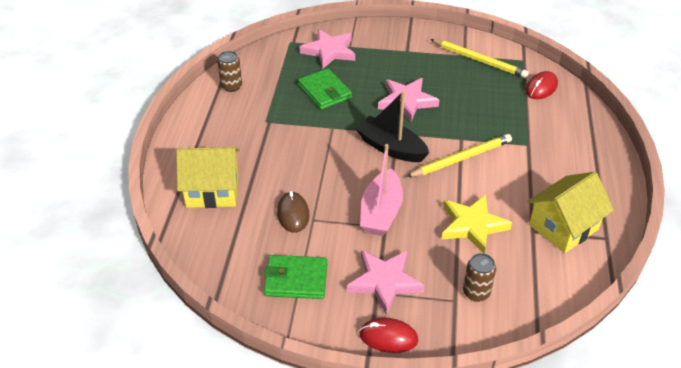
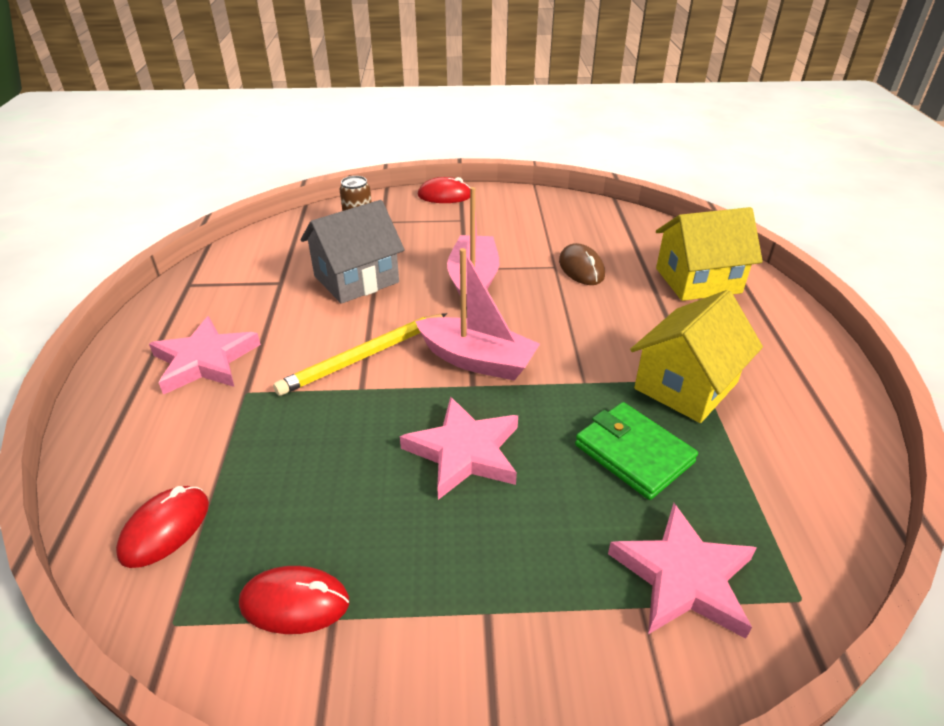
camera: 170 degrees right, 5 degrees down
brown can [218,51,242,92] -> none
green wallet [264,255,327,299] -> none
pink star [347,250,425,315] -> pink star moved to [149,316,261,395]
black boat [355,91,429,162] -> pink boat [415,248,540,381]
yellow pencil [430,39,529,78] -> red mouse [239,566,349,634]
yellow star [441,195,512,253] -> grey house [301,200,405,304]
yellow house [527,172,614,253] -> yellow house moved to [630,290,763,423]

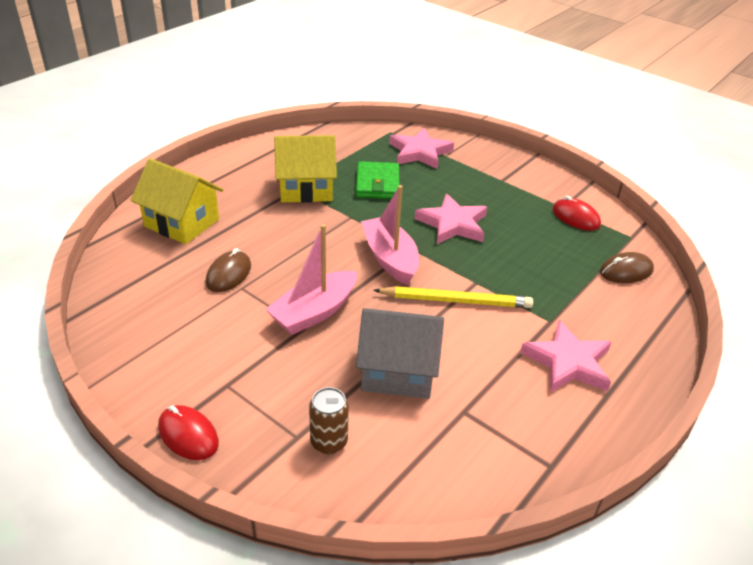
camera: 140 degrees left, 0 degrees up
red mouse [116,486,209,568] -> brown mouse [600,252,654,283]

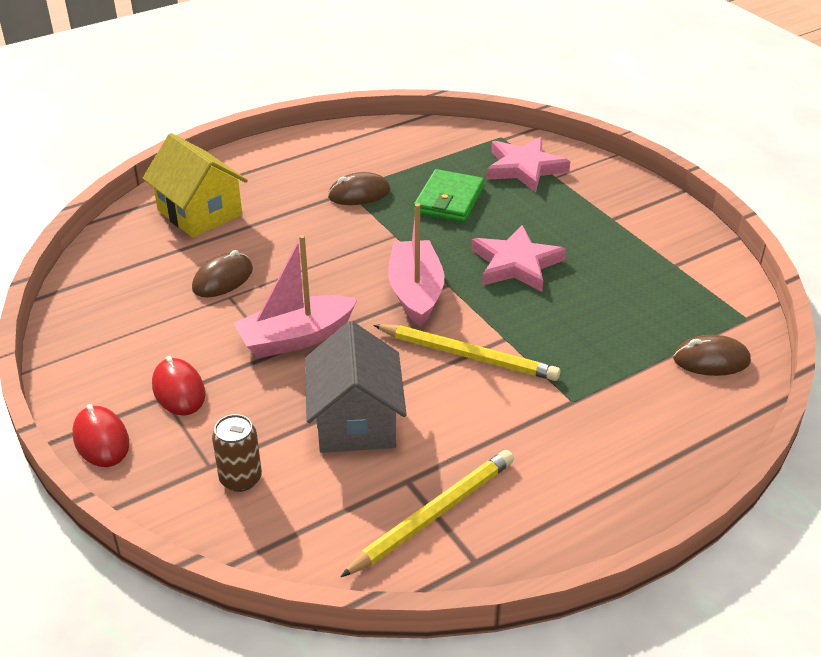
camera: 20 degrees right, 0 degrees up
yellow house [274,135,337,203] -> brown mouse [328,172,390,205]
grey house [356,308,444,399] -> grey house turned 60 degrees clockwise [305,321,407,453]
pink star [520,320,611,393] -> none
red mouse [553,196,601,231] -> red mouse moved to [152,356,206,416]
none -> yellow pencil [340,450,514,577]

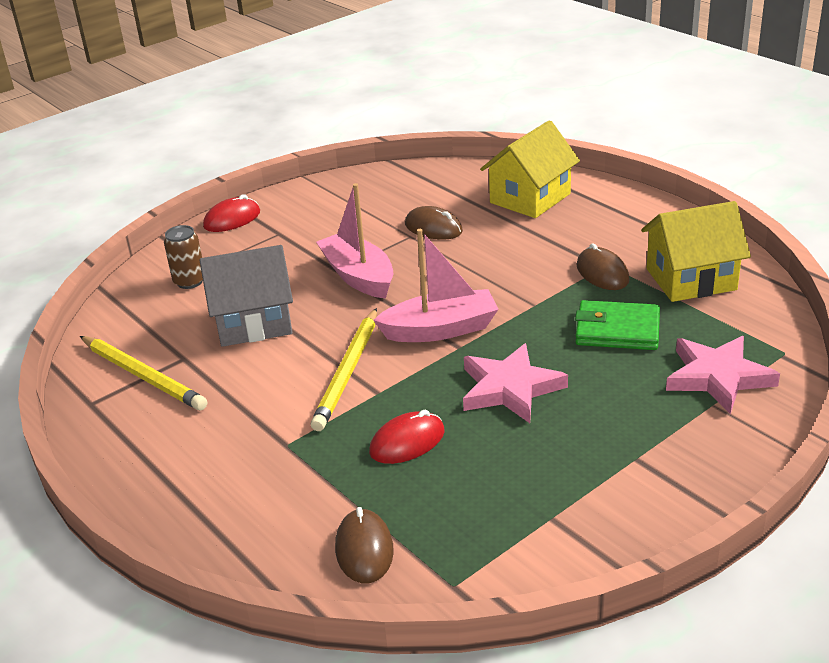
camera: 85 degrees right, 5 degrees down
red mouse [152,356,206,416] -> red mouse moved to [369,410,445,464]
none -> yellow house [641,201,751,302]

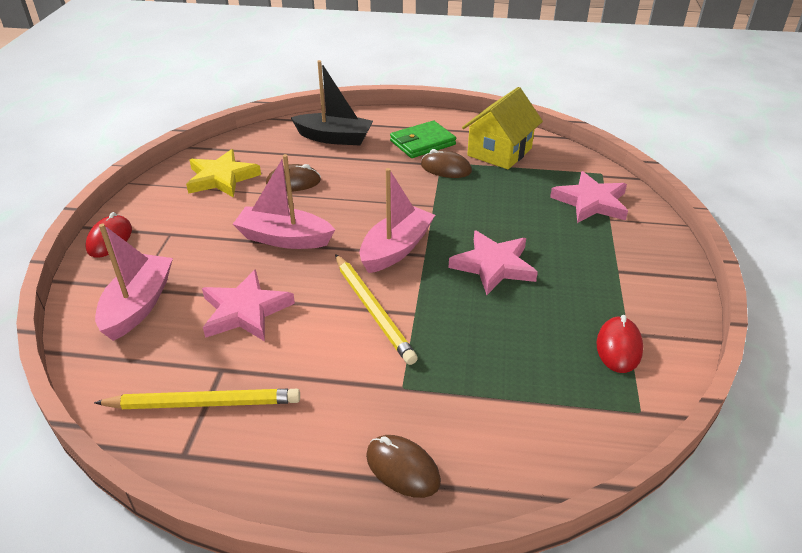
camera: 45 degrees left, 5 degrees up
brown can [164,225,203,289] -> pink boat [95,224,173,341]
grey house [199,245,293,347] -> pink star [202,269,295,341]
brown mouse [335,507,394,583] -> brown mouse moved to [366,435,441,498]
red mouse [369,410,445,464] -> red mouse moved to [596,315,643,373]
yellow house [480,120,580,218] -> black boat [291,60,373,145]
green wallet [575,300,660,350] -> green wallet moved to [390,121,456,158]
none -> yellow star [186,149,261,198]

